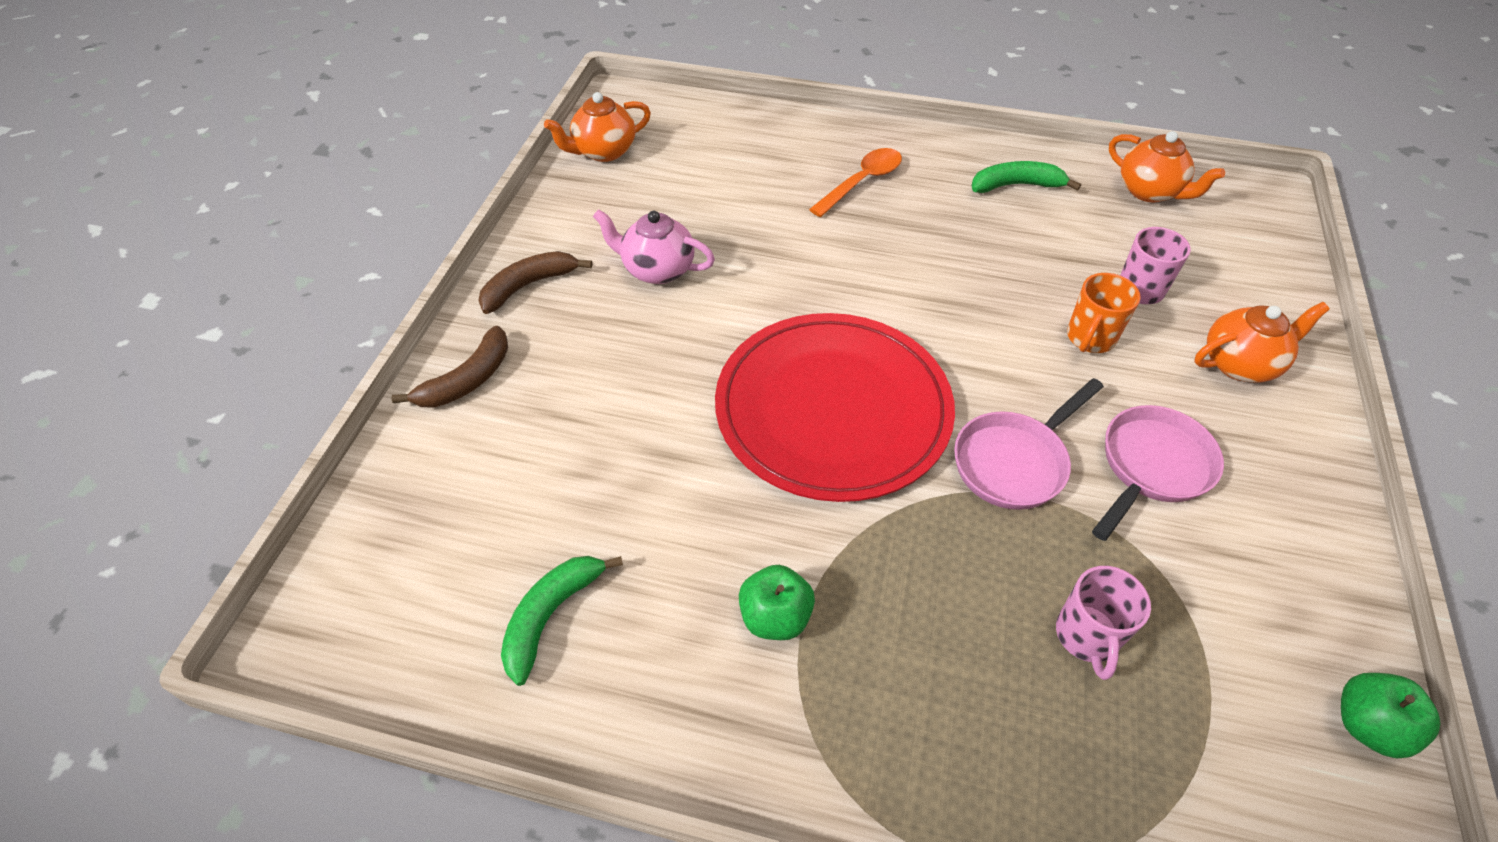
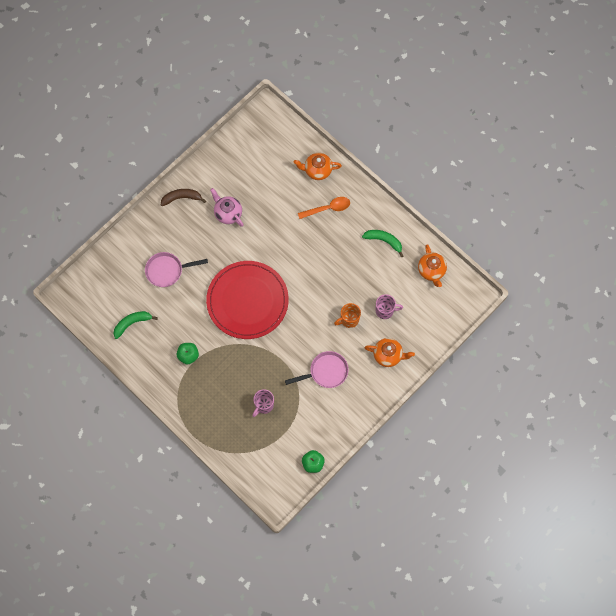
camera: 30 degrees right, 20 degrees up
brown banana [391,326,508,408] -> none
orange teapot [544,92,651,162] -> orange teapot moved to [294,153,342,180]
pink pan [954,378,1104,510] -> pink pan moved to [145,252,208,287]

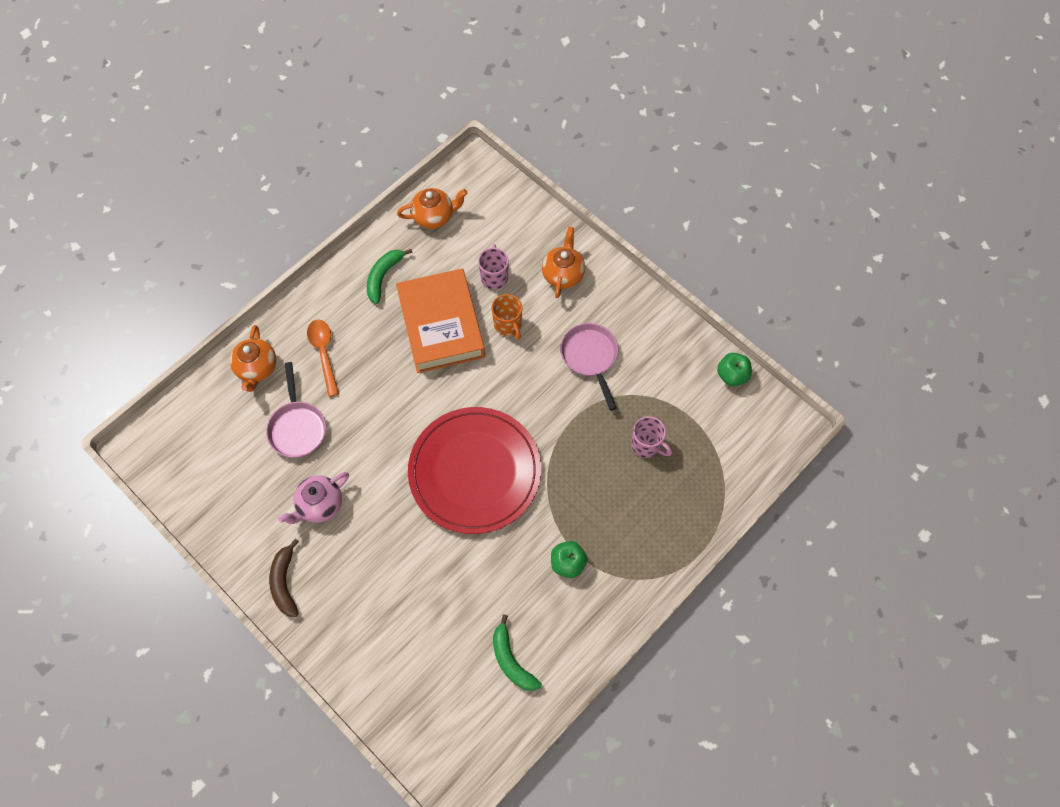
camera: 90 degrees left, 5 degrees down
pink pan [145,252,208,287] -> pink pan moved to [266,362,326,458]
none -> orange book [396,268,485,373]

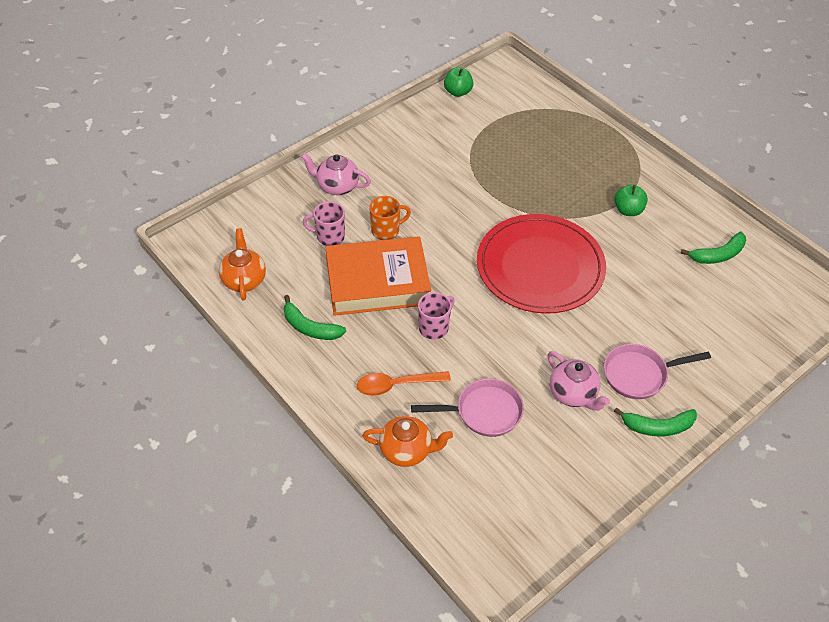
camera: 85 degrees left, 15 degrees down
brown banana [269,539,299,617] -> green banana [614,407,697,436]
orange teapot [542,226,585,298] -> pink teapot [301,153,371,195]
pink pan [560,323,618,411] -> pink pan moved to [604,344,711,399]
pink mug [631,416,672,458] -> pink mug moved to [418,292,455,340]

